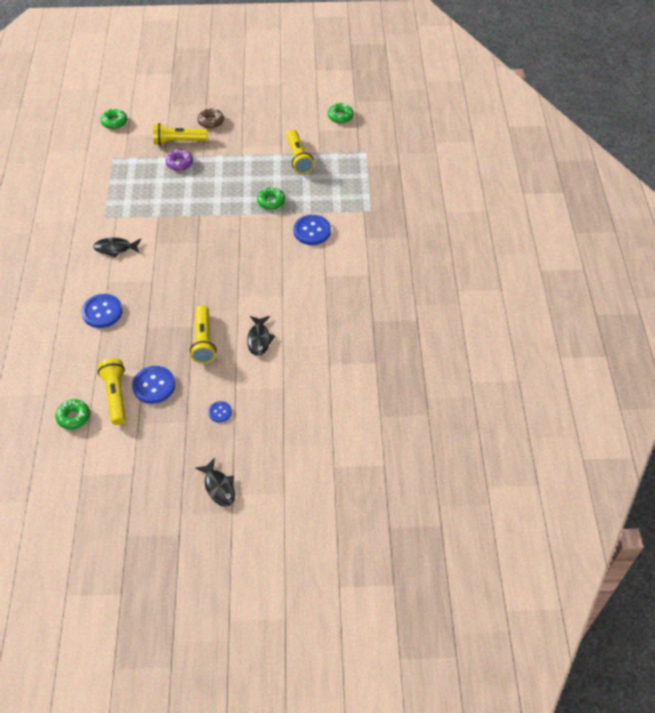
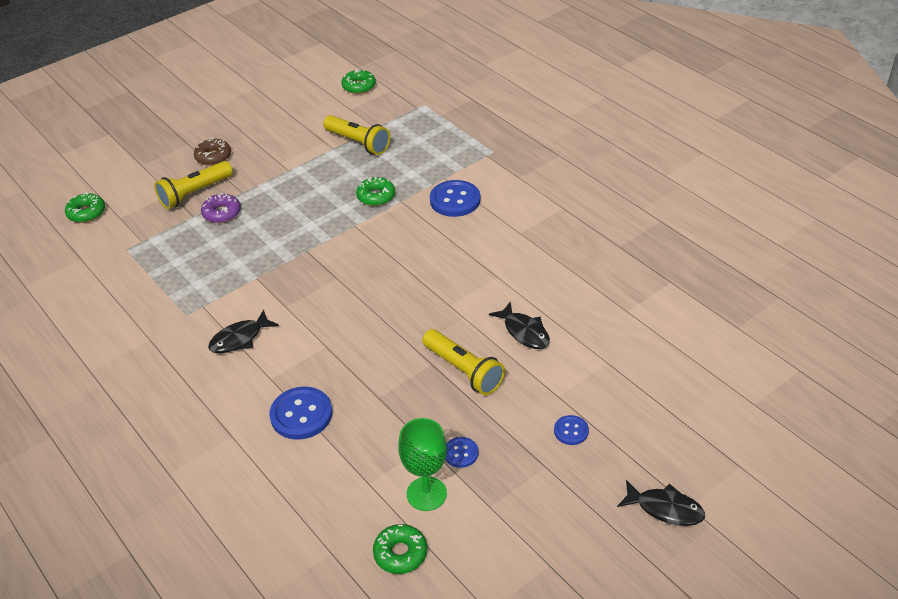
camera: 35 degrees left, 10 degrees down
yellow flashlight [98,358,126,425] -> green goblet [398,418,447,511]
blue button [132,366,175,404] -> blue button [445,437,479,468], size x0.54

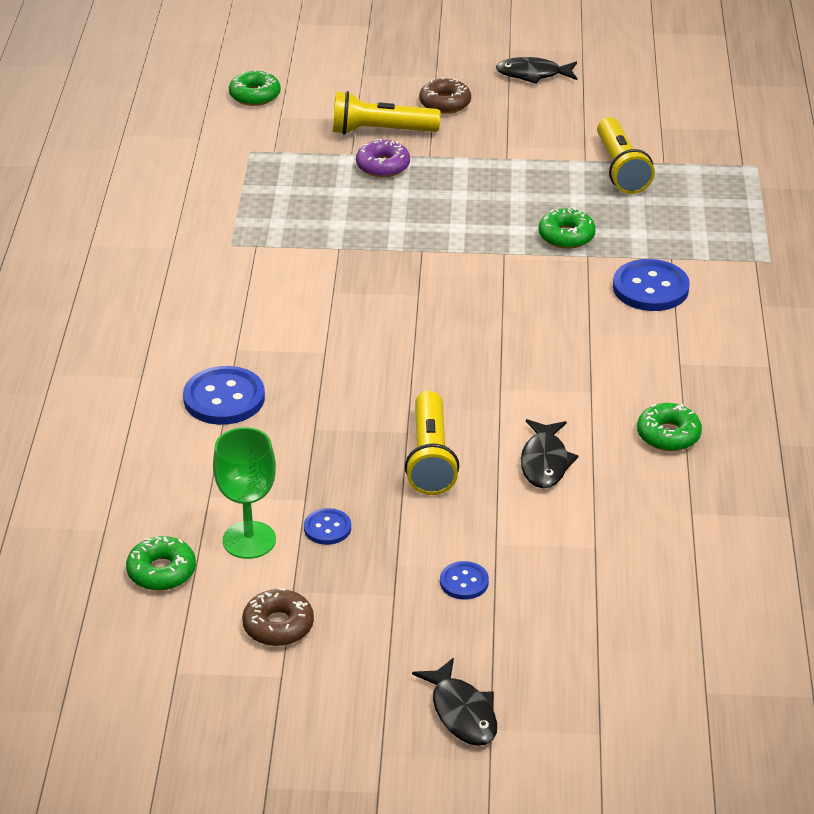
camera: 40 degrees right, 5 degrees down
black fish [208,310,279,353] -> black fish moved to [496,57,577,84]
green donut [341,69,376,94] -> green donut moved to [637,403,702,451]
none -> brown donut [242,588,314,646]

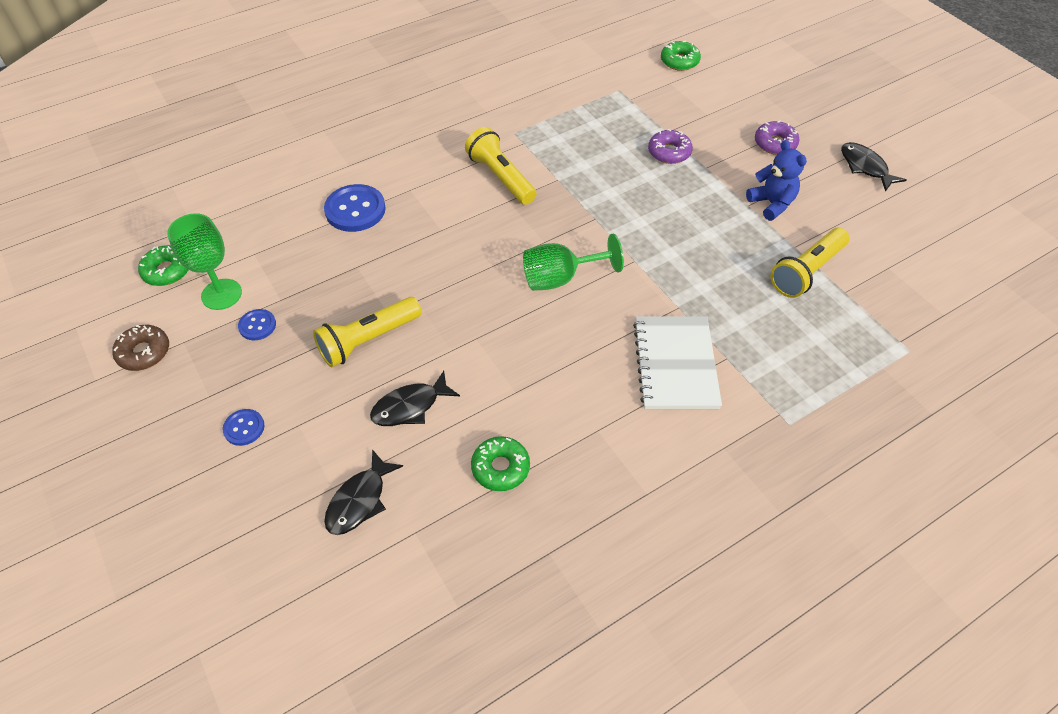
camera: 55 degrees right, 15 degrees up
yellow flashlight [333,91,440,135] -> yellow flashlight moved to [465,127,536,205]
black fish [412,658,497,746] -> black fish moved to [324,449,403,535]
brown donut [419,77,471,114] -> purple donut [755,121,800,155]
green donut [539,208,596,249] -> none
blue button [613,259,690,311] -> white notebook [633,317,722,409]
none -> green goblet [523,234,624,291]
none -> blue teddy bear [746,140,807,221]

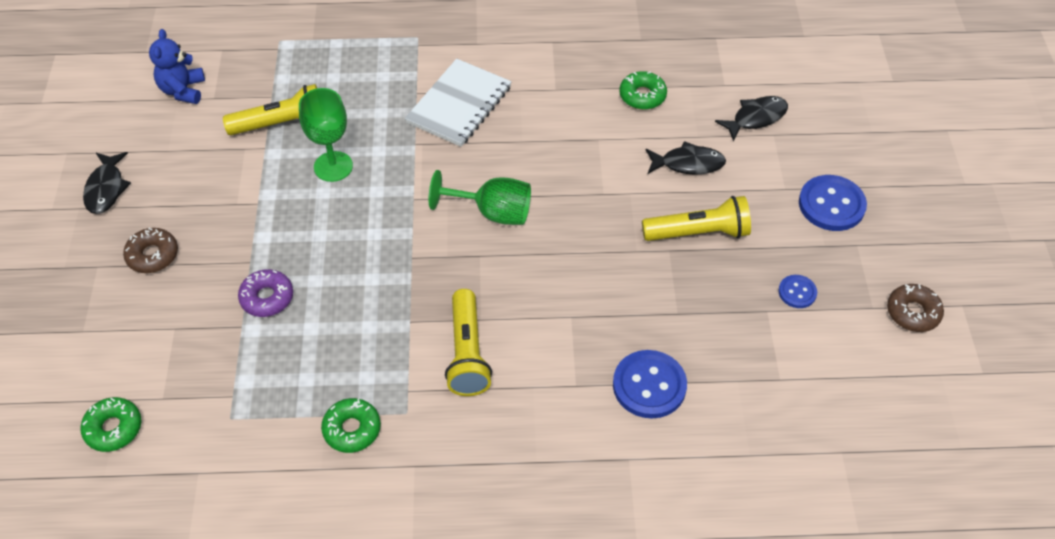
camera: 150 degrees left, 0 degrees up
green donut [138,245,189,286] -> green donut moved to [321,398,381,453]
green goblet [167,213,242,310] -> green goblet moved to [299,88,353,182]
blue button [222,409,265,446] -> blue button [799,175,867,231], size x1.84
blue teddy bear [746,140,807,221] -> blue teddy bear moved to [149,29,205,104]
purple donut [755,121,800,155] -> brown donut [123,228,178,273]

